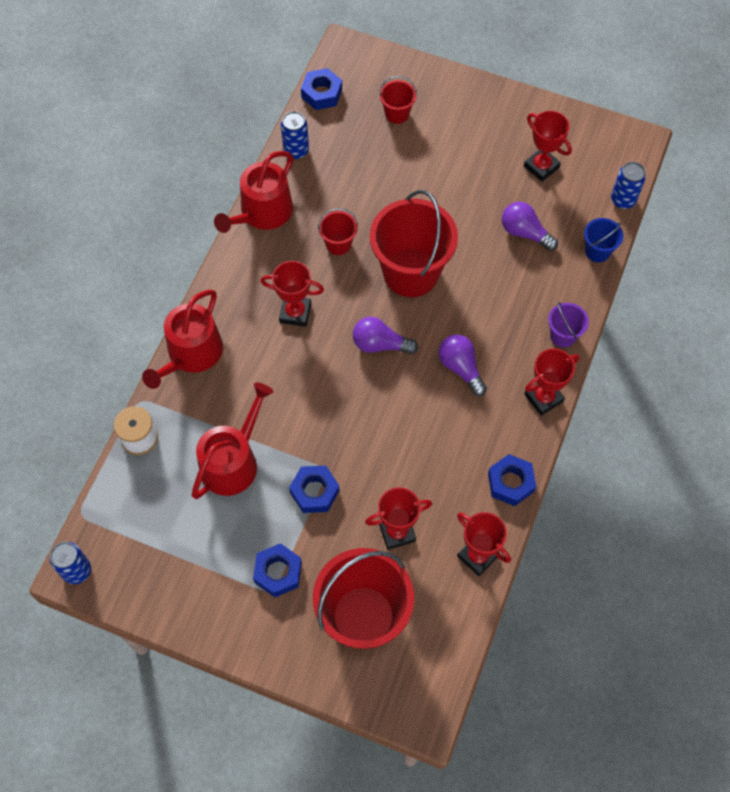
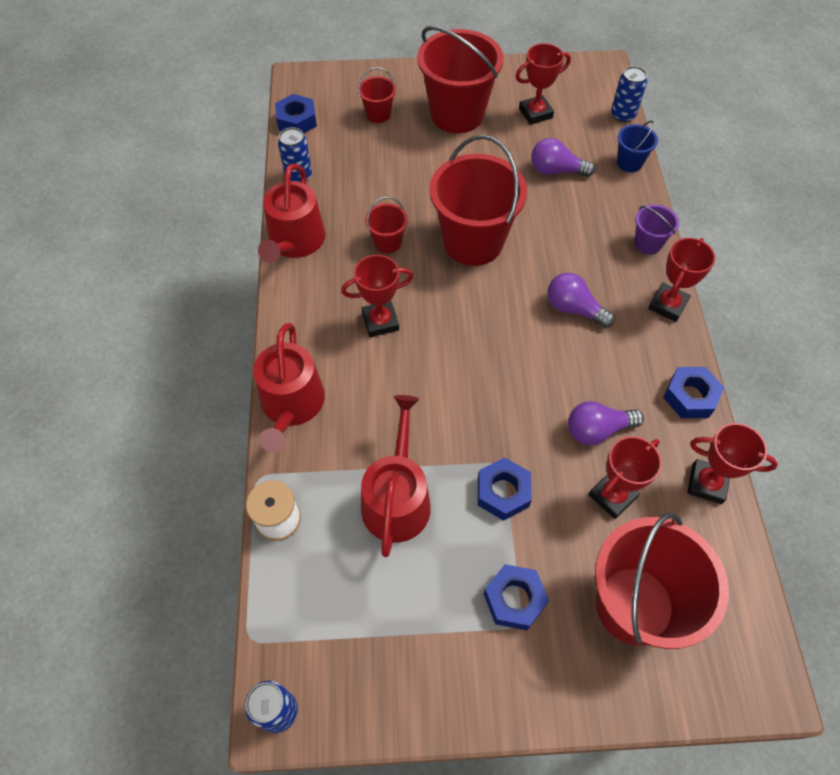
camera: 25 degrees left, 5 degrees down
purple light bulb [353,317,418,354] -> purple light bulb moved to [568,401,644,445]
red trophy [524,111,572,182] -> red trophy turned 45 degrees counterclockwise [515,43,571,125]
none -> red bucket [417,26,504,133]

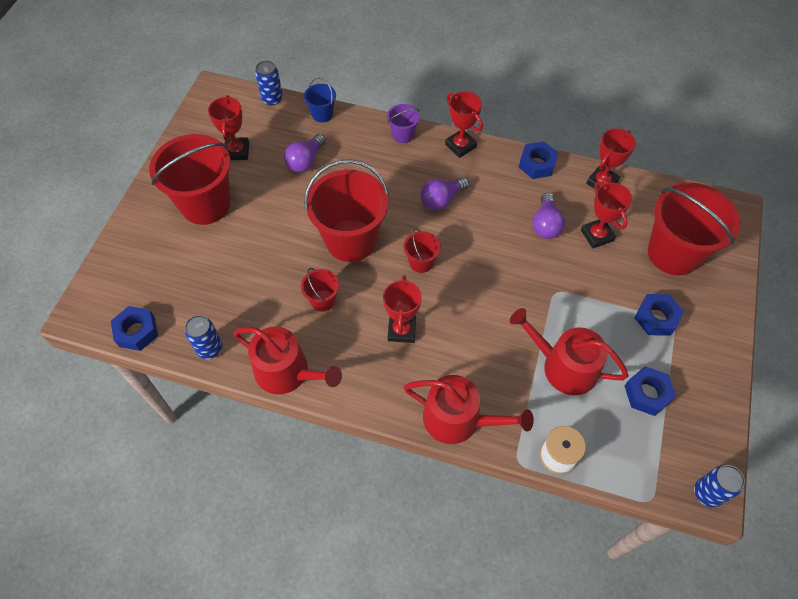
camera: 70 degrees left, 0 degrees up
red bucket [358,67,396,123] -> red bucket moved to [404,228,441,273]
blue nut [478,458,532,521] -> blue nut moved to [625,366,676,416]

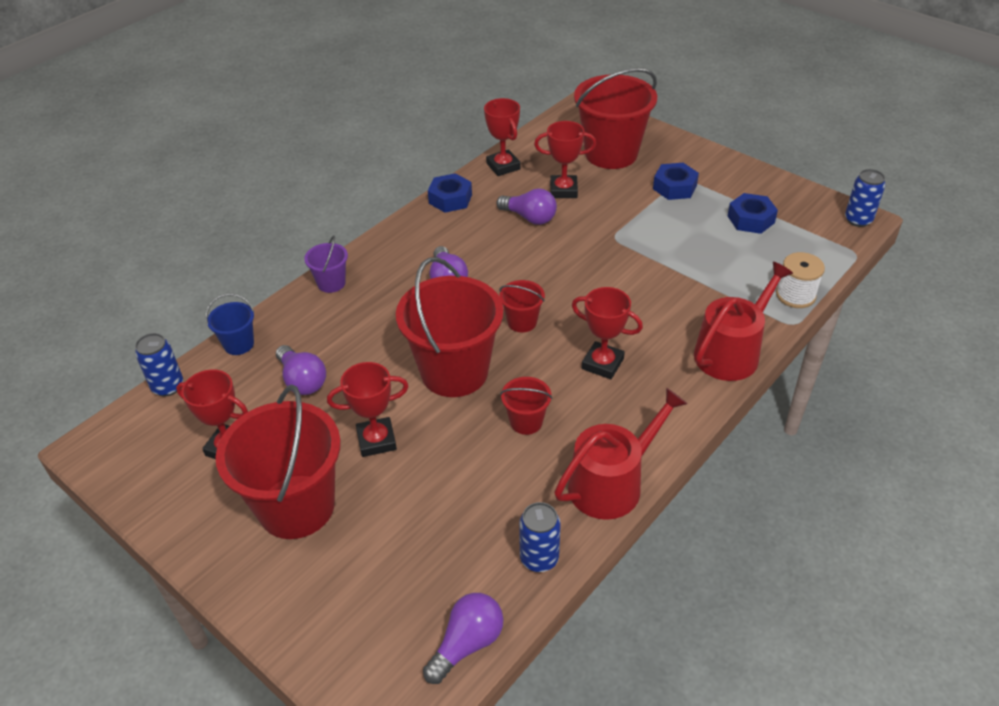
camera: 65 degrees left, 15 degrees down
blue nut [111,306,158,351] -> purple light bulb [423,593,503,684]
red trophy [445,91,483,158] -> red trophy moved to [327,362,409,457]
red watering can [510,308,629,395] -> none

